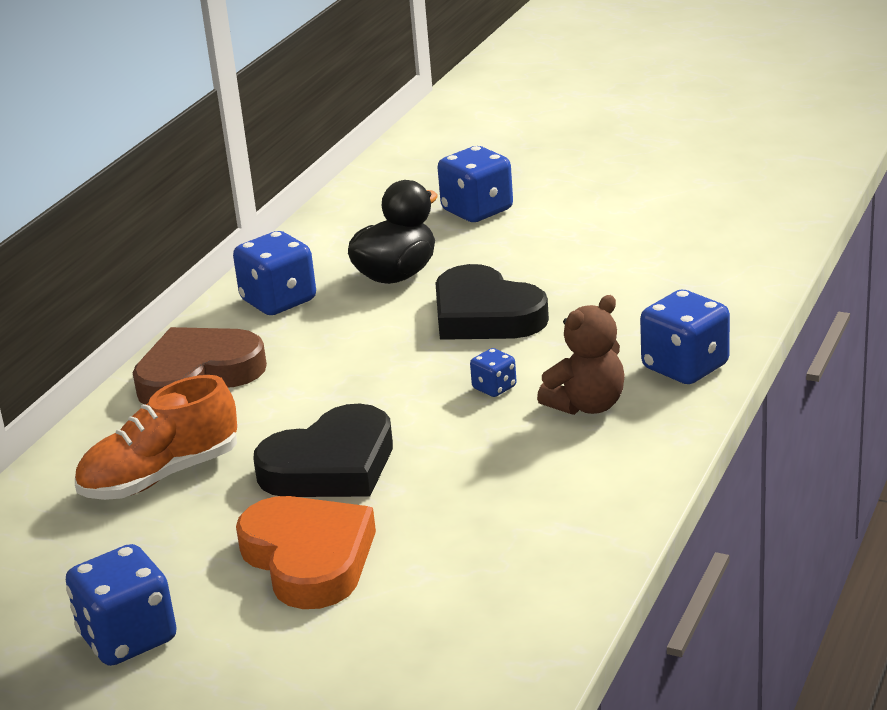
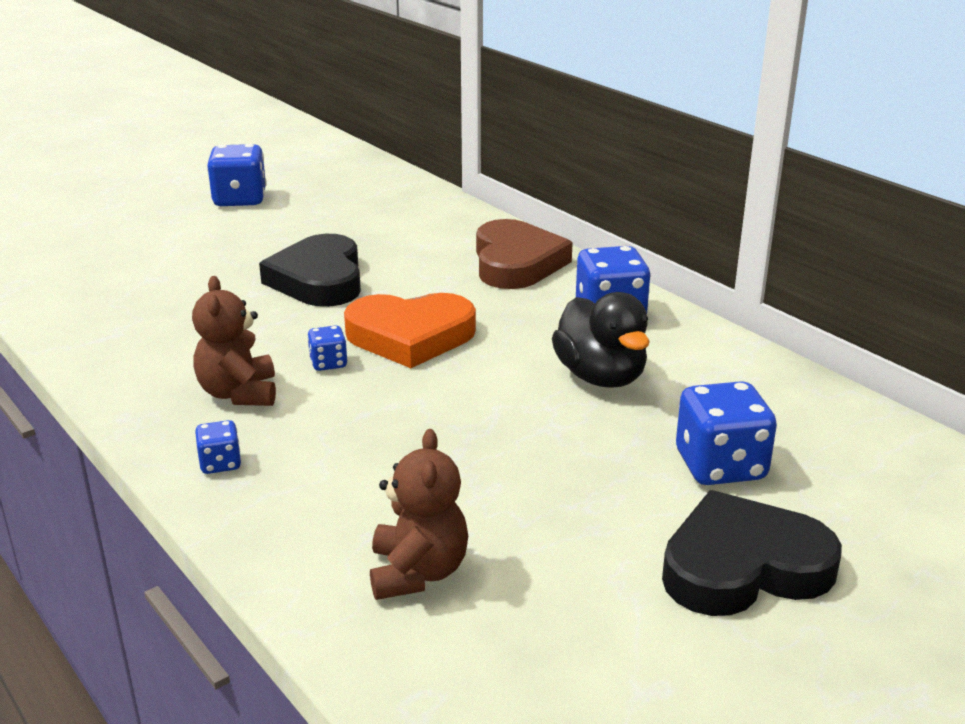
camera: 115 degrees right, 0 degrees up
orange shoe [75,375,237,500] -> none
orange heart [236,496,376,609] -> orange heart moved to [344,293,476,368]
black heart [435,264,549,340] -> black heart moved to [662,490,842,616]
blue dice [640,290,730,384] -> blue dice [195,420,241,474], size x0.51
none -> brown teddy bear [370,429,468,600]

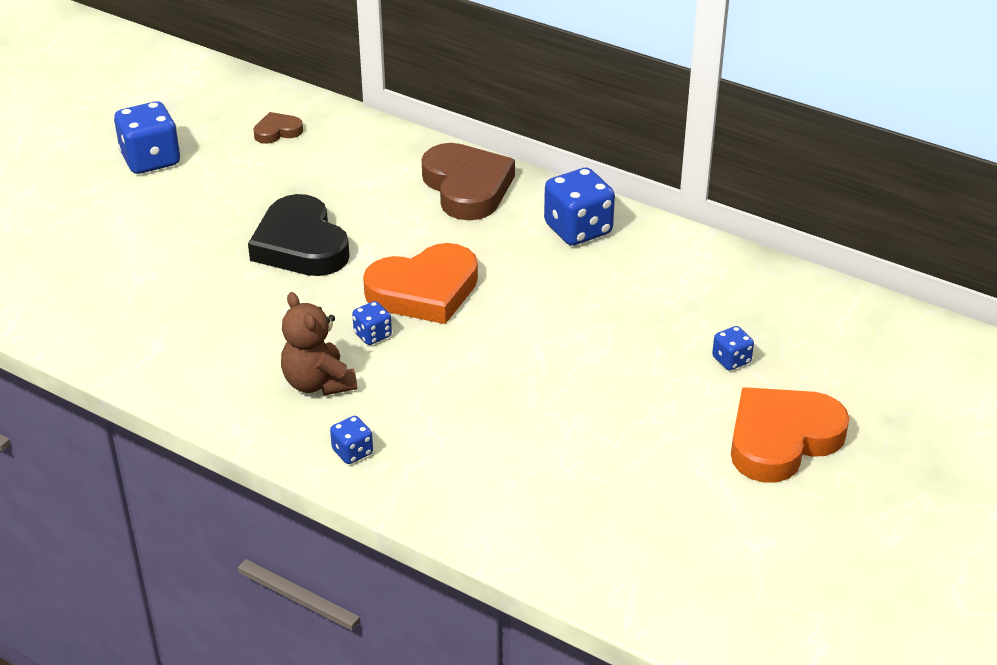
camera: 20 degrees left, 10 degrees up
brown teddy bear [370,429,468,600] -> none
black duck [552,292,650,388] -> none
black heart [662,490,842,616] -> orange heart [731,387,850,482]
blue dice [676,381,777,485] -> blue dice [712,326,754,371], size x0.51
none -> brown heart [253,112,303,144]

